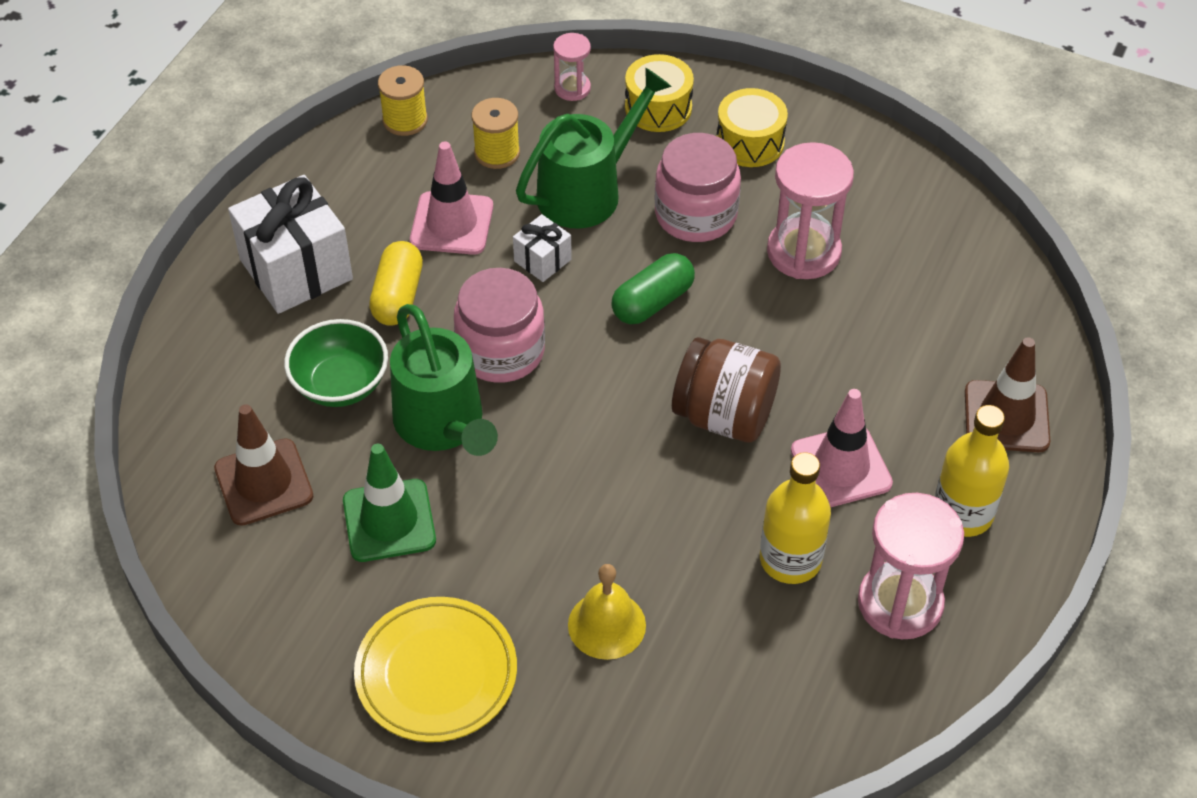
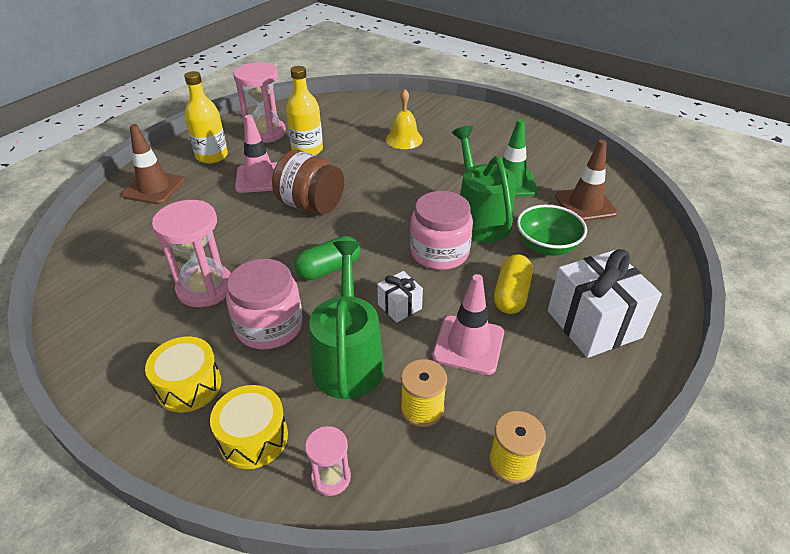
camera: 170 degrees left, 10 degrees down
yellow plate [354,597,517,742] -> none
green watering can [516,68,672,229] -> green watering can turned 120 degrees clockwise [309,241,384,399]

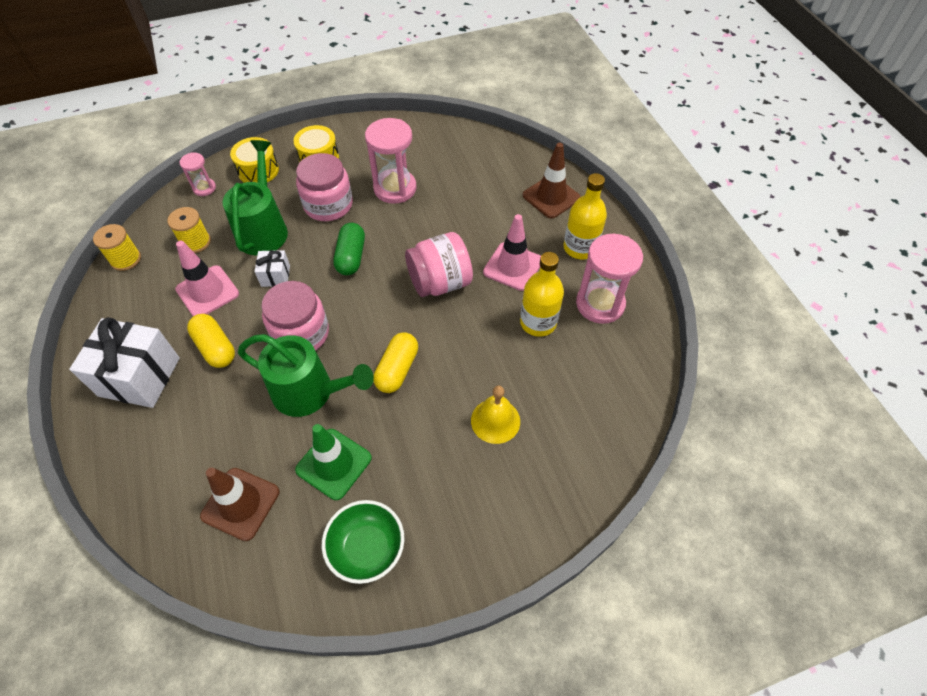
camera: 125 degrees right, 15 degrees up
brown jar [272,150,344,214] -> pink jar [405,232,473,297]
green watering can [309,241,384,399] -> green watering can turned 120 degrees counterclockwise [223,140,288,256]
green bowl [517,205,587,256] -> green bowl moved to [322,500,404,584]
none -> yellow capsule [373,332,418,393]

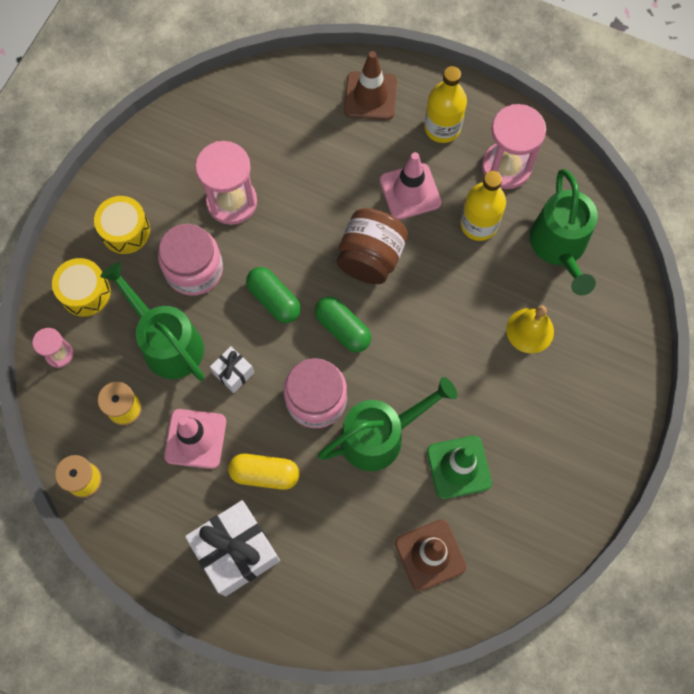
camera: 45 degrees left, 15 degrees up
green bowl [322,500,404,584] -> none
yellow capsule [373,332,418,393] -> none
pink jar [405,232,473,297] -> brown jar [337,208,408,284]
none -> green capsule [315,296,371,352]
none -> green watering can [530,169,598,295]

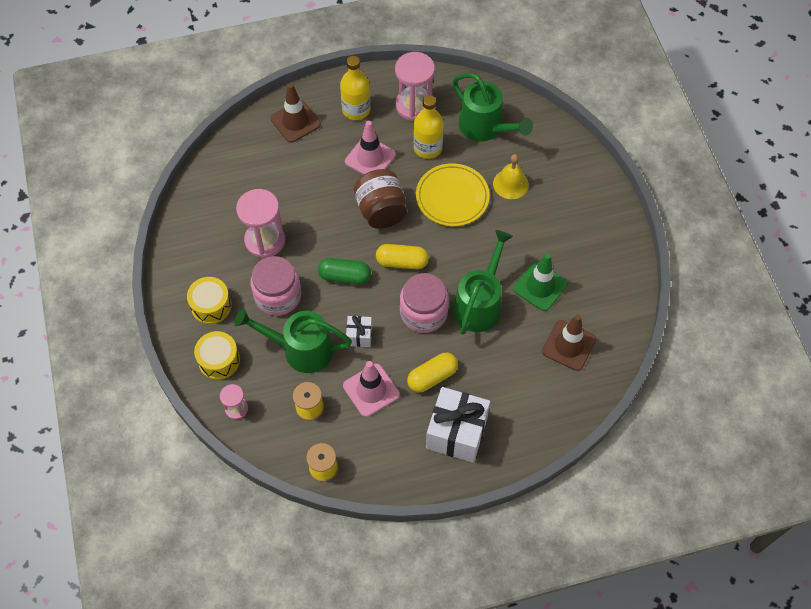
camera: 40 degrees left, 10 degrees down
green capsule [315,296,371,352] -> yellow capsule [376,244,429,269]
none -> yellow plate [416,163,490,226]

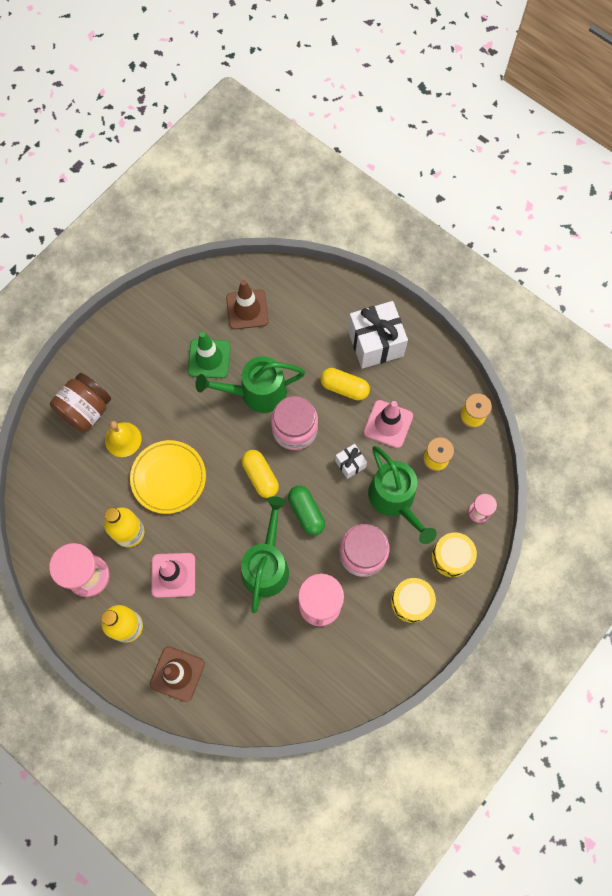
camera: 125 degrees left, 10 degrees up
brown jar [354,169,407,229] -> brown jar moved to [50,373,111,433]
green watering can [453,73,533,141] -> green watering can moved to [241,496,289,613]

